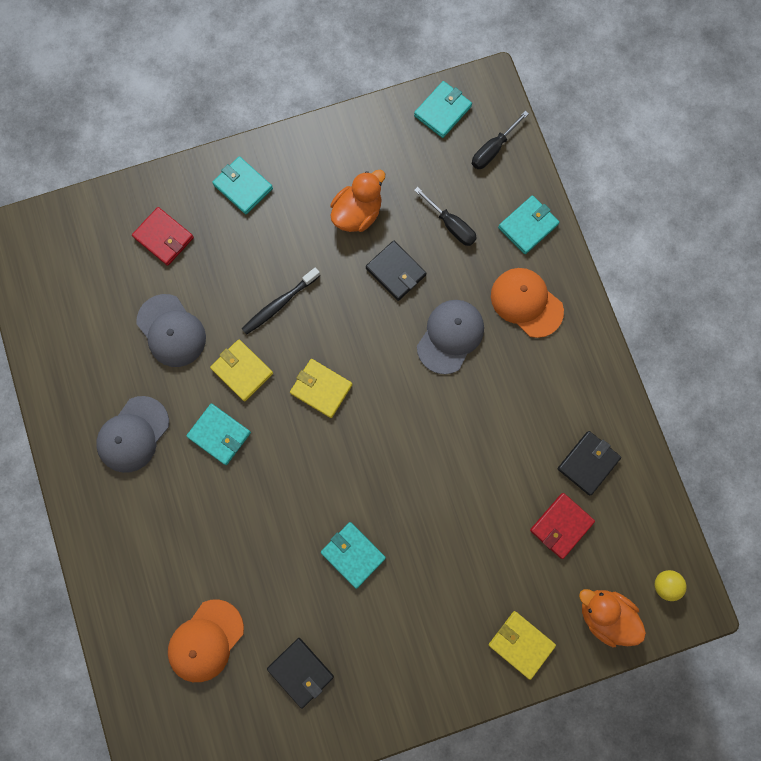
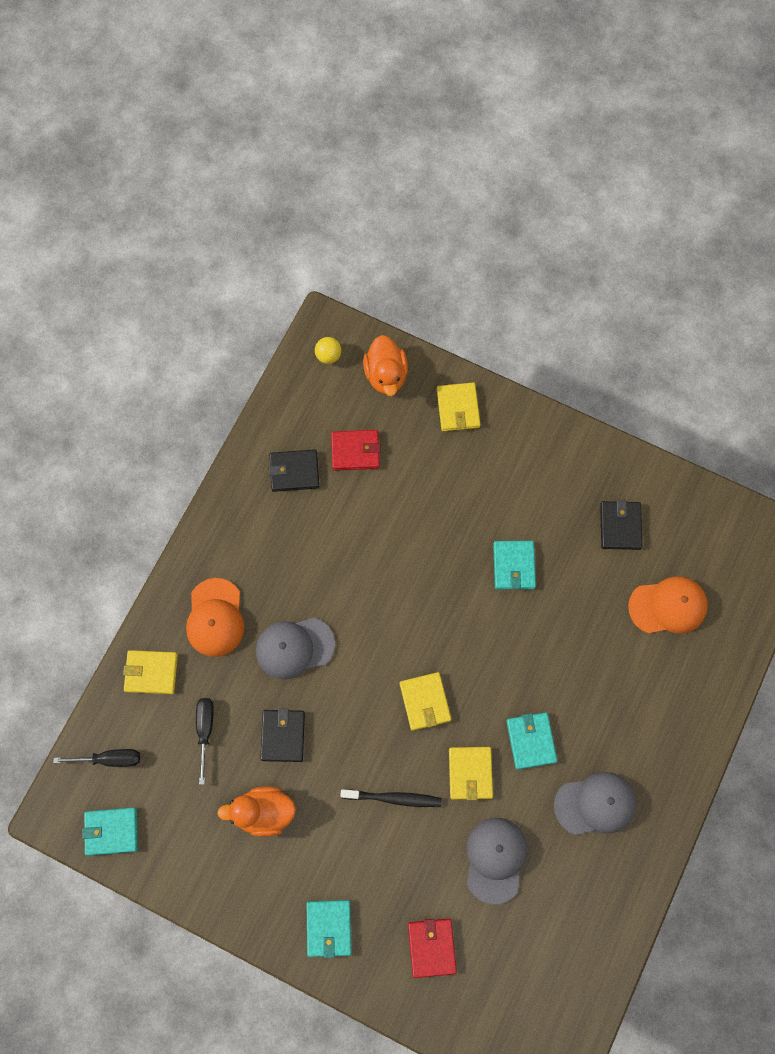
camera: 135 degrees left, 5 degrees down
turquoise wallet [498,196,559,254] -> yellow wallet [123,650,178,694]

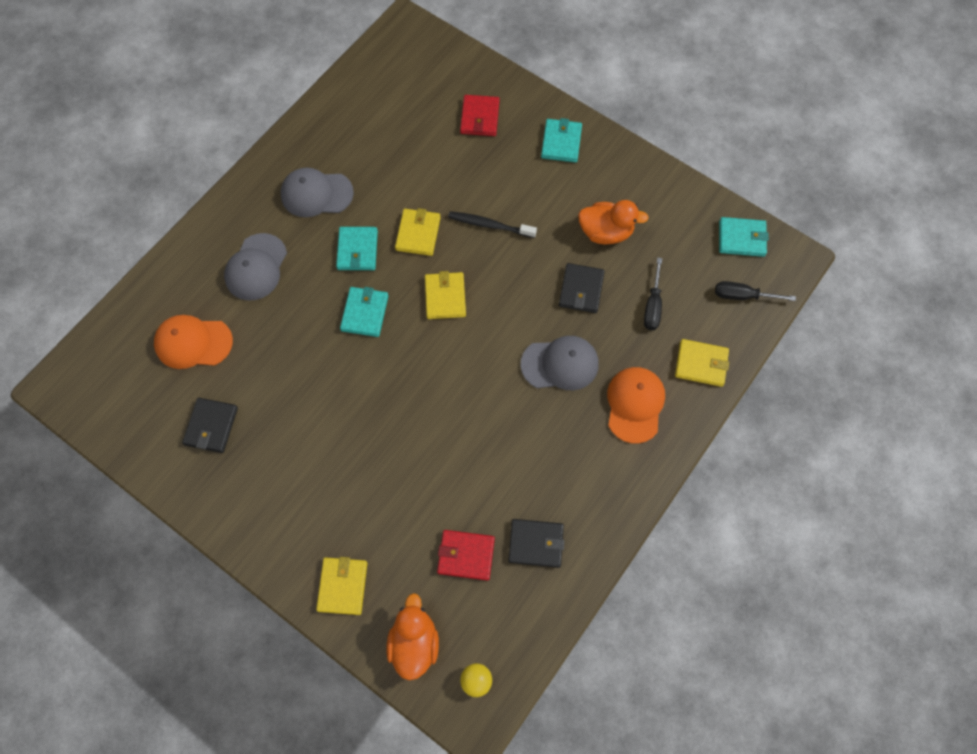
camera: 170 degrees left, 5 degrees down
grey cap [467,818,527,904] -> grey cap moved to [224,233,287,301]
turquoise wallet [493,541,536,589] -> turquoise wallet moved to [340,287,388,337]

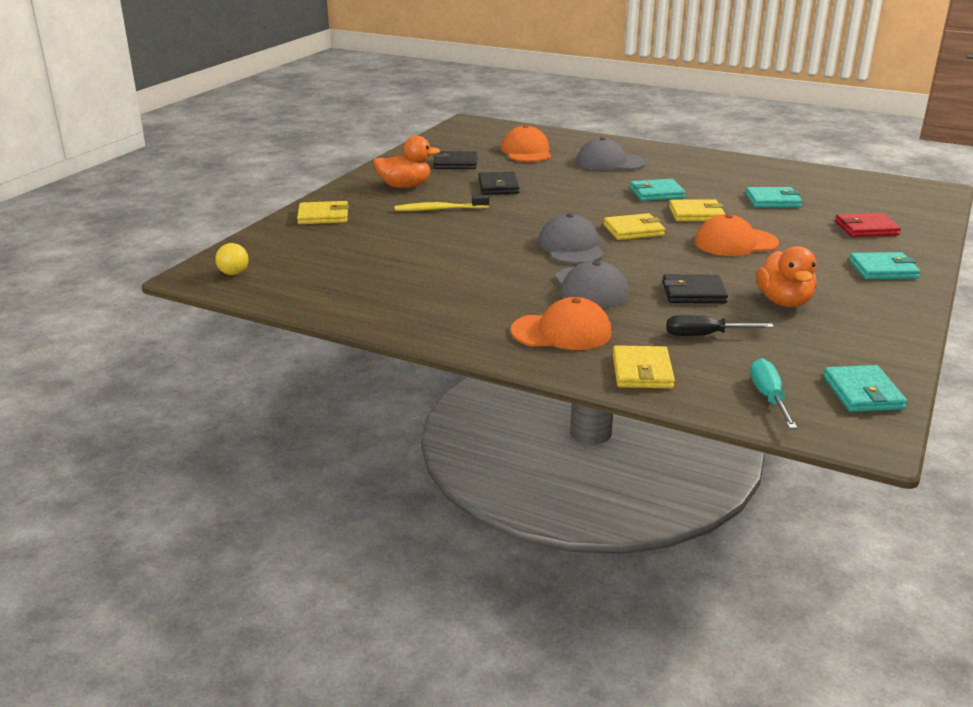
camera: 80 degrees right, 40 degrees down
grey cap [281,168,354,217] -> grey cap moved to [538,213,605,264]
turquoise wallet [340,287,388,337] -> turquoise wallet moved to [746,187,802,208]
orange duck [387,593,439,681] -> orange duck moved to [373,136,441,188]
red wallet [437,530,495,581] -> none
black toothbrush [448,211,537,238] -> orange cap [694,214,779,256]
black wallet [508,519,564,568] -> black wallet moved to [478,172,520,195]
black screwdriver [715,281,796,301] -> turquoise screwdriver [750,358,798,429]
none -> yellow toothbrush [394,195,489,211]

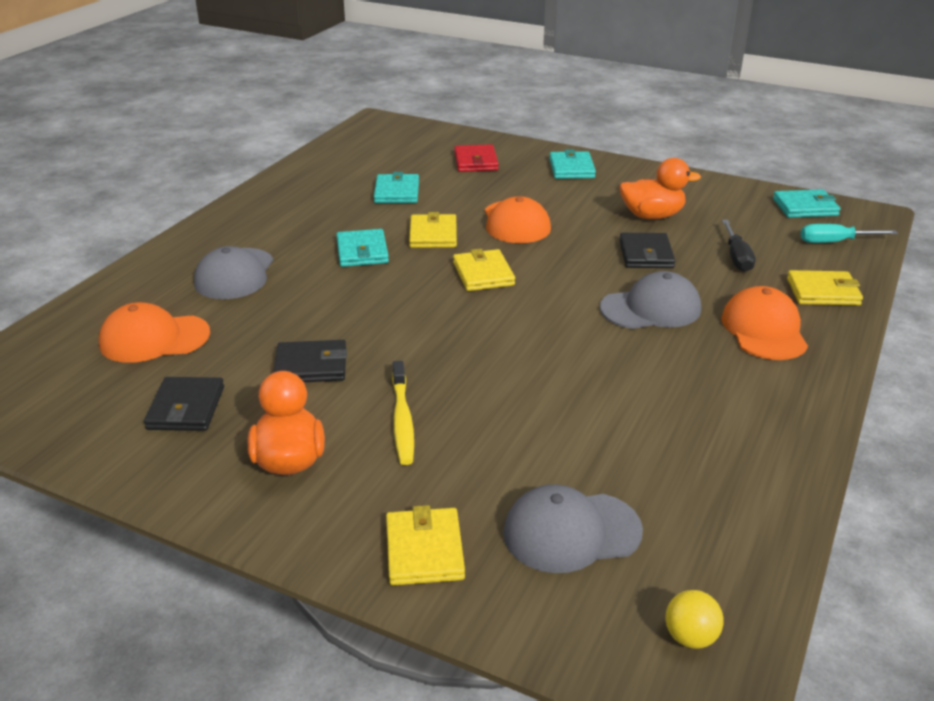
camera: 90 degrees left, 5 degrees up
grey cap [538,213,605,264] -> grey cap moved to [503,484,643,573]

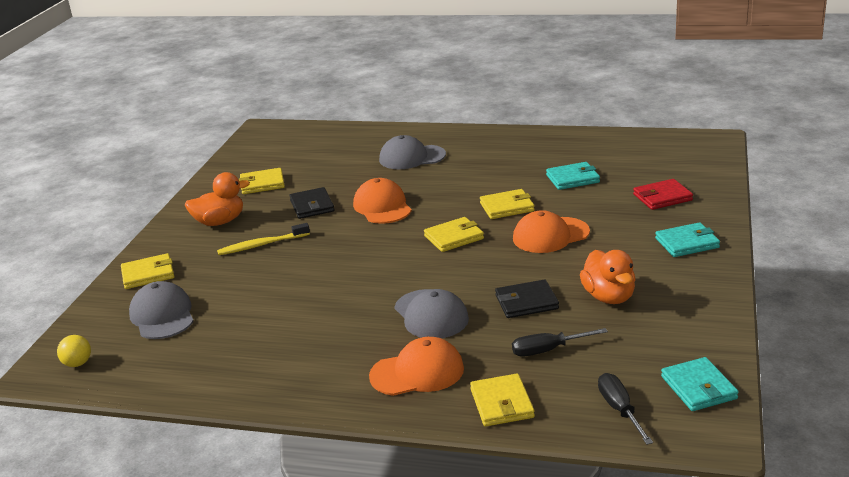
camera: 80 degrees right, 5 degrees down
orange cap [99,302,210,363] -> orange cap moved to [353,178,412,224]
black wallet [144,377,224,431] -> yellow wallet [239,168,285,194]
turquoise wallet [336,229,389,267] -> none
turquoise screwdriver [801,224,898,243] -> black screwdriver [598,373,653,445]

